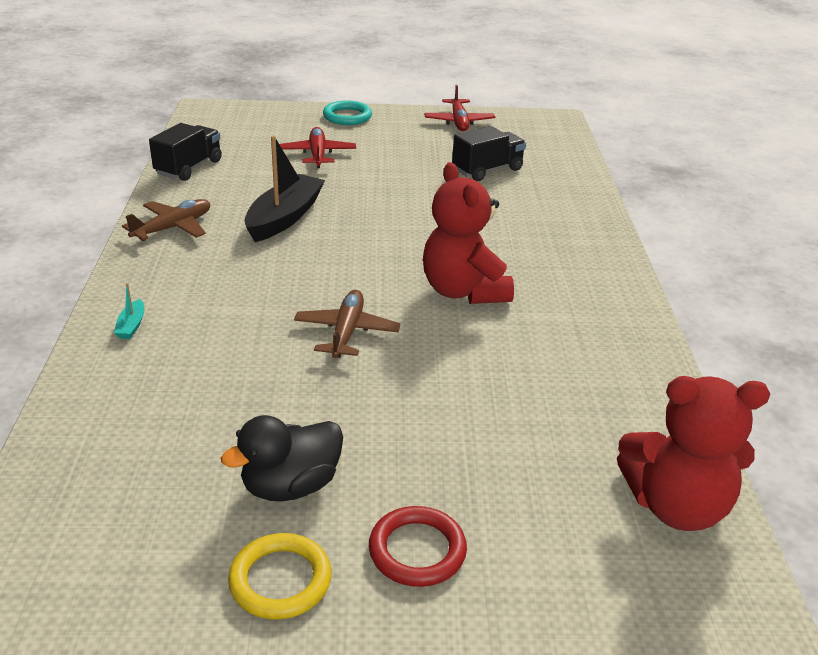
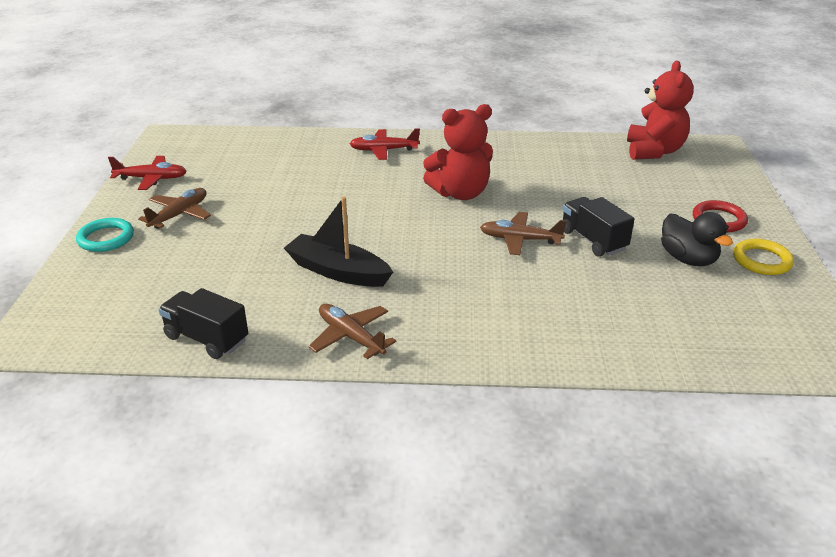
camera: 85 degrees left, 0 degrees up
turquoise boat [114,283,144,339] -> none
red plane [279,127,356,168] -> red plane moved to [350,128,420,160]
black truck [452,126,526,181] -> black truck moved to [562,197,634,257]
none -> brown plane [138,188,211,229]

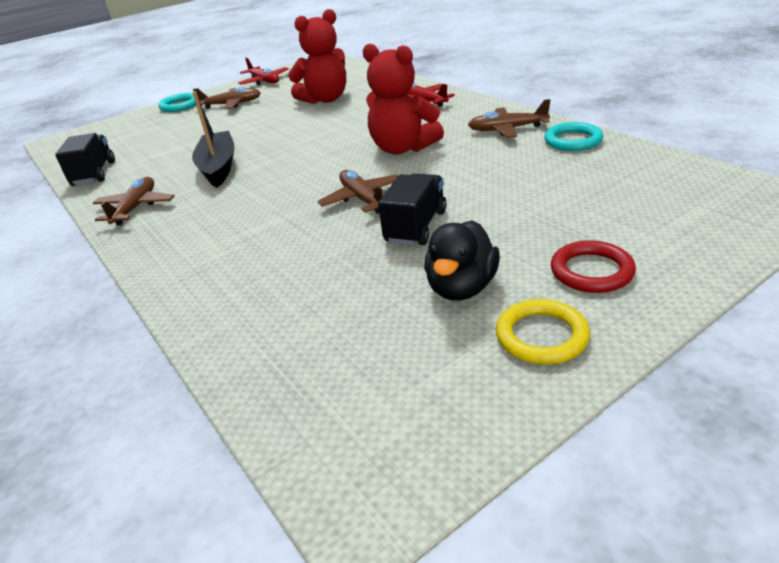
camera: 55 degrees right, 0 degrees up
red teddy bear [627,61,693,160] -> red teddy bear moved to [288,9,346,104]
none -> brown plane [468,99,550,138]
none -> turquoise ring [544,122,603,151]

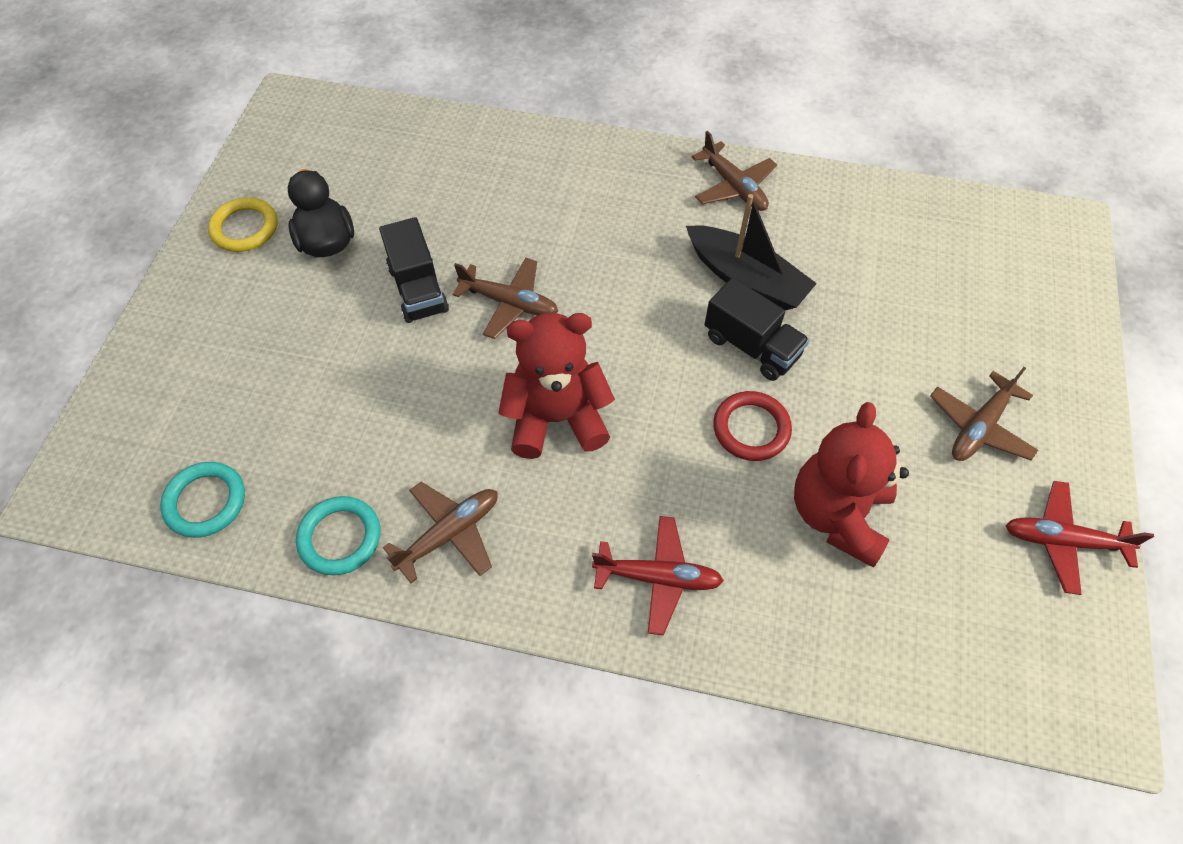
camera: 135 degrees right, 25 degrees up
black truck [55,133,115,186] -> black truck moved to [705,278,809,381]
turquoise ring [158,93,196,112] -> turquoise ring moved to [160,462,245,538]
red ring [551,240,636,293] -> red ring moved to [713,391,792,461]

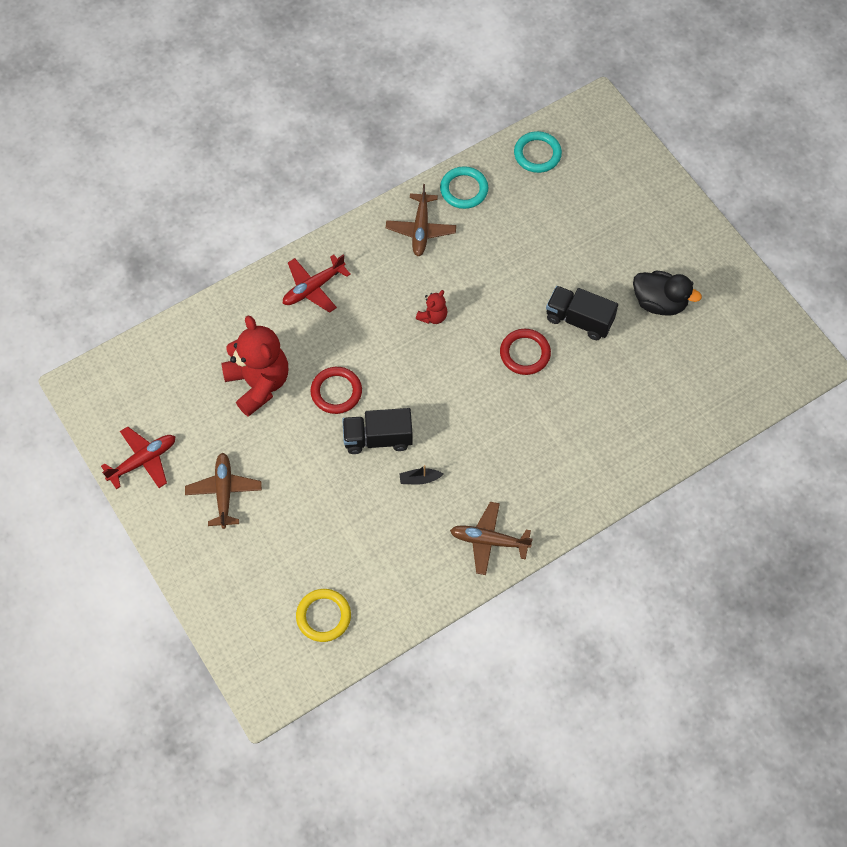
camera: 135 degrees right, 5 degrees up
yellow ring [208,197,278,252] -> yellow ring moved to [296,589,351,642]
brown plane [452,258,558,339] -> red ring [500,329,551,375]
red teddy bear [499,313,615,459] -> red teddy bear [416,290,447,324], size x0.46
black boat [686,194,817,310] -> black boat [399,465,443,485], size x0.41

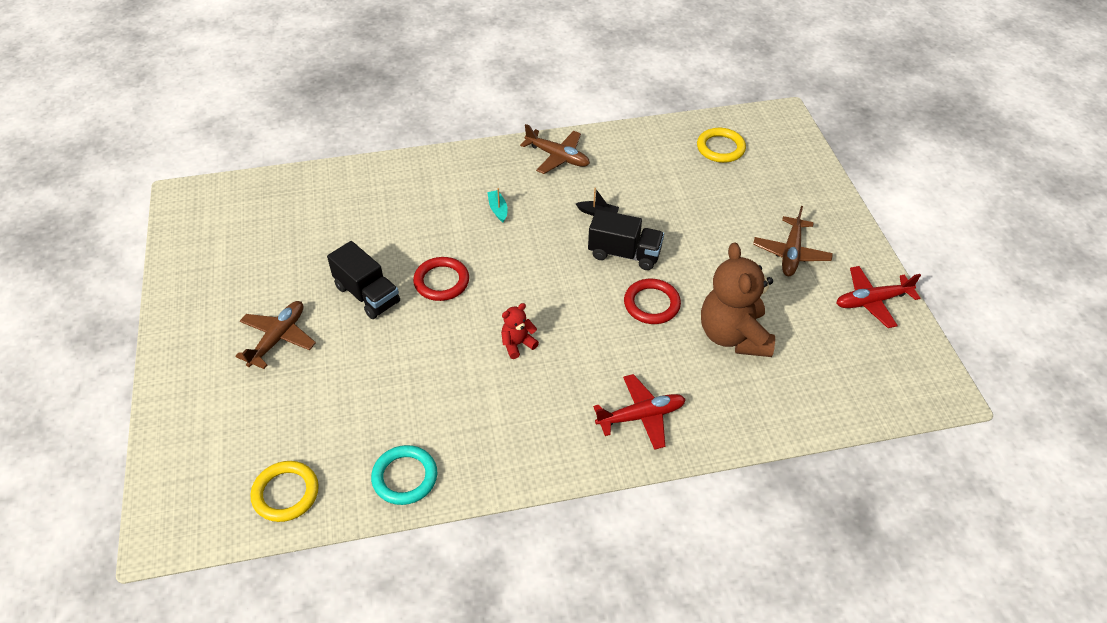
camera: 160 degrees left, 15 degrees down
red teddy bear [221,315,288,417] -> brown teddy bear [701,242,775,357]
brown plane [386,184,456,256] -> brown plane moved to [235,301,316,369]
turquoise ring [514,131,562,173] -> yellow ring [251,461,319,522]
black duck [633,270,702,316] -> none
none -> turquoise boat [487,188,508,223]

